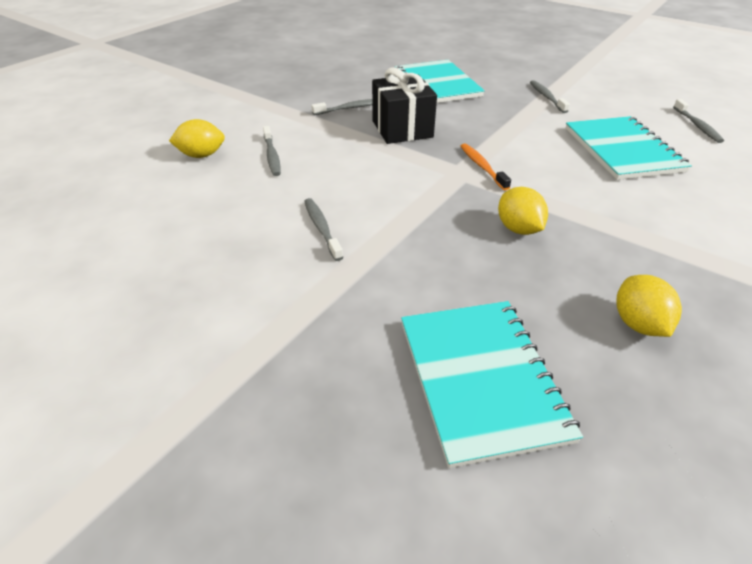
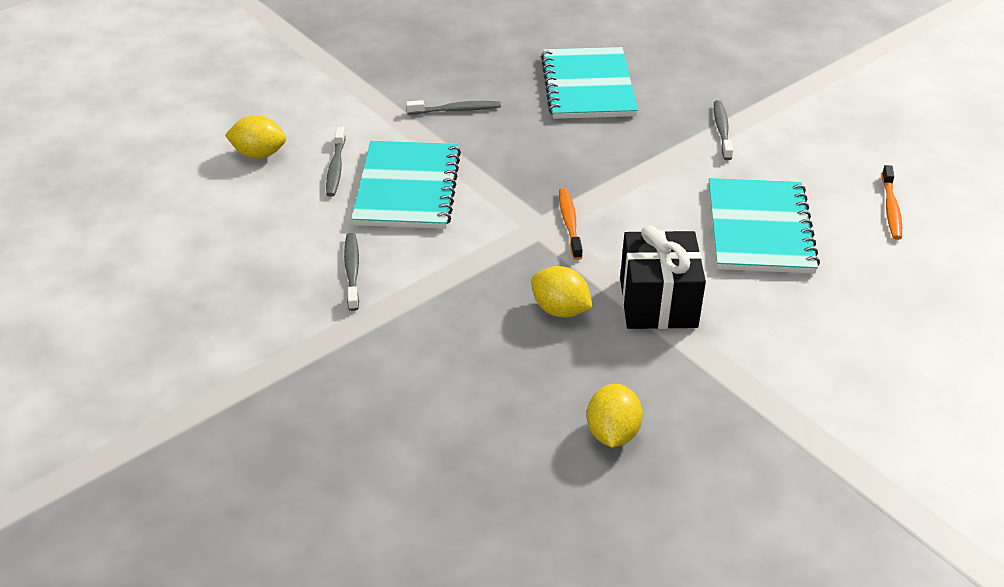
camera: 15 degrees right, 0 degrees up
black gift [372,67,437,144] -> black gift moved to [620,225,706,329]
turquoise notebook [401,301,583,468] -> turquoise notebook moved to [351,141,461,229]
yellow lemon [498,187,548,235] -> yellow lemon turned 45 degrees counterclockwise [531,266,593,318]
grey toothbrush [673,99,724,143] -> orange toothbrush [882,165,902,240]

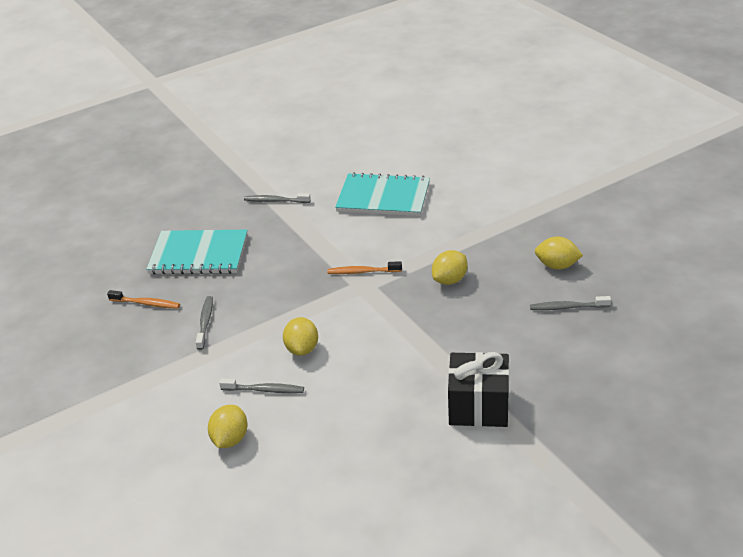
camera: 80 degrees left, 5 degrees down
grey toothbrush [344,233,359,311] -> grey toothbrush moved to [530,296,611,310]
turquoise notebook [351,141,461,229] -> yellow lemon [283,317,318,356]
black gift [620,225,706,329] -> black gift moved to [448,352,509,427]
orange toothbrush [882,165,902,240] -> orange toothbrush moved to [107,290,180,309]

